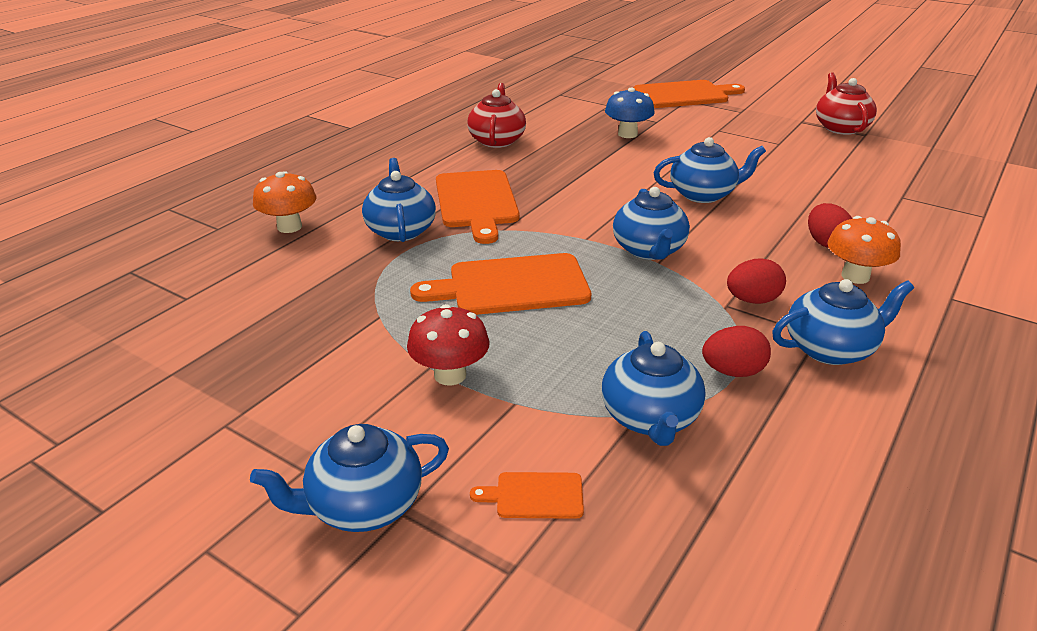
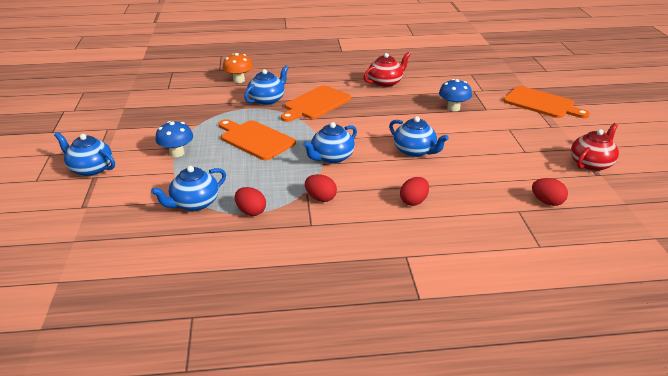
camera: 50 degrees right, 0 degrees up
red mushroom [407,304,489,386] -> blue mushroom [156,121,193,157]
orange cutting board [470,472,584,519] -> none
blue teapot [772,279,914,365] -> none
orange mushroom [827,216,901,284] -> none
none -> red egg [532,178,568,206]

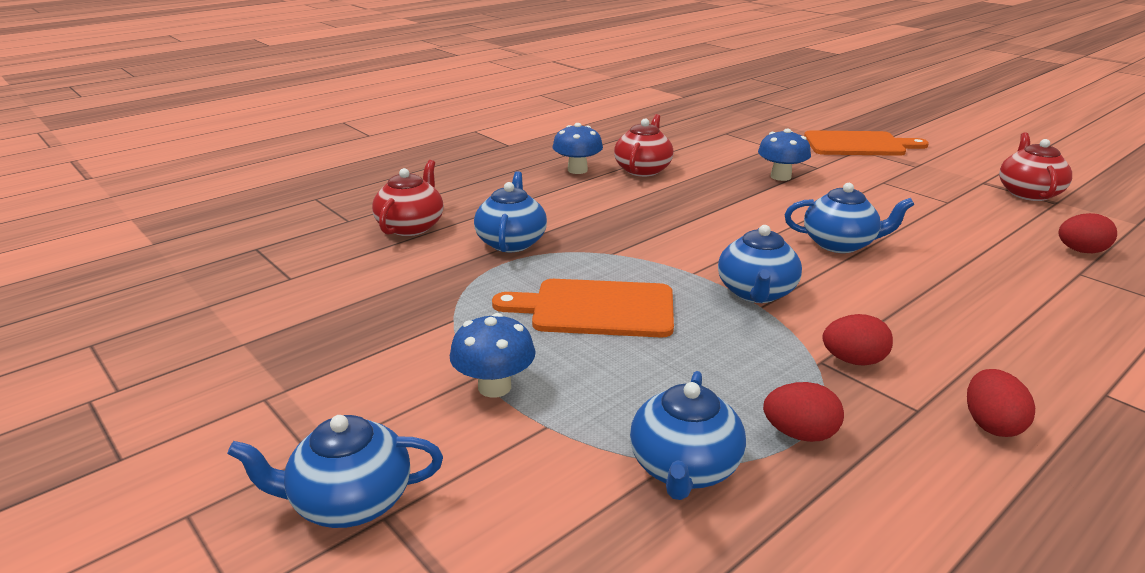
camera: 35 degrees left, 5 degrees down
orange mushroom [223,53,253,83] -> red teapot [372,160,444,236]
orange cutting board [281,85,351,122] -> none
red egg [400,177,429,206] -> red egg moved to [967,369,1035,437]
none -> blue mushroom [553,123,603,174]

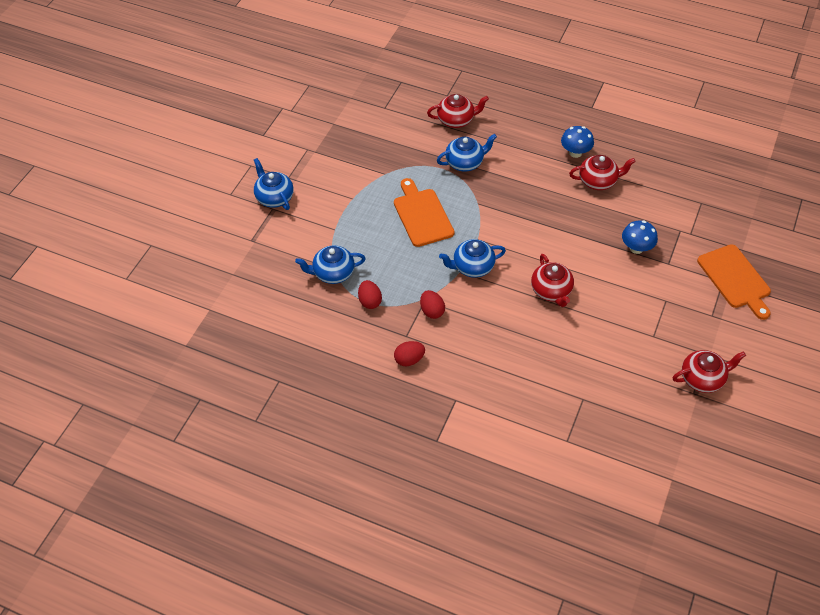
camera: 65 degrees right, 25 degrees up
blue mushroom [450,313,536,398] -> none
blue teapot [785,183,915,253] -> red teapot [531,254,574,307]
red egg [1059,213,1117,253] -> none

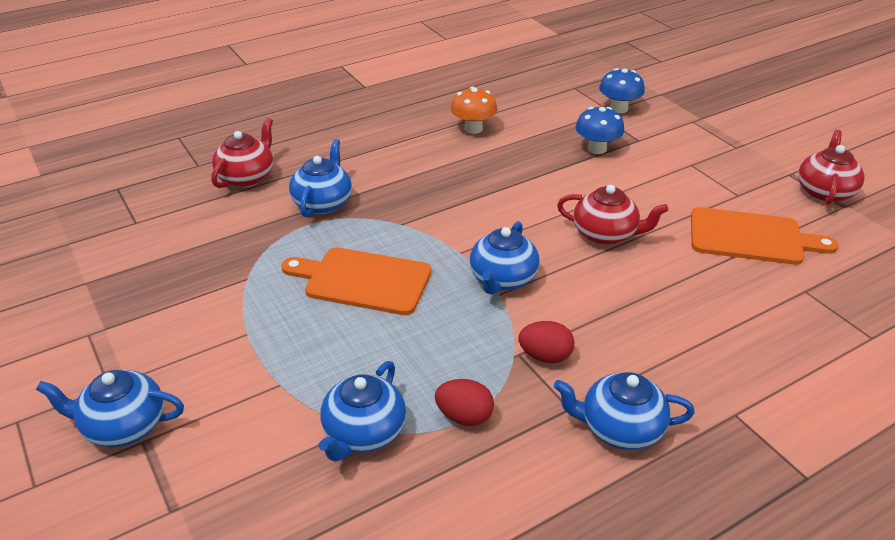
camera: 55 degrees left, 15 degrees down
red egg [394,341,425,366] -> blue teapot [554,372,695,450]
blue mushroom [561,126,594,158] -> blue mushroom moved to [599,68,645,113]
red teapot [569,155,636,190] -> orange mushroom [451,87,497,134]
orange cutting board [697,244,771,320] -> orange cutting board moved to [691,207,839,265]

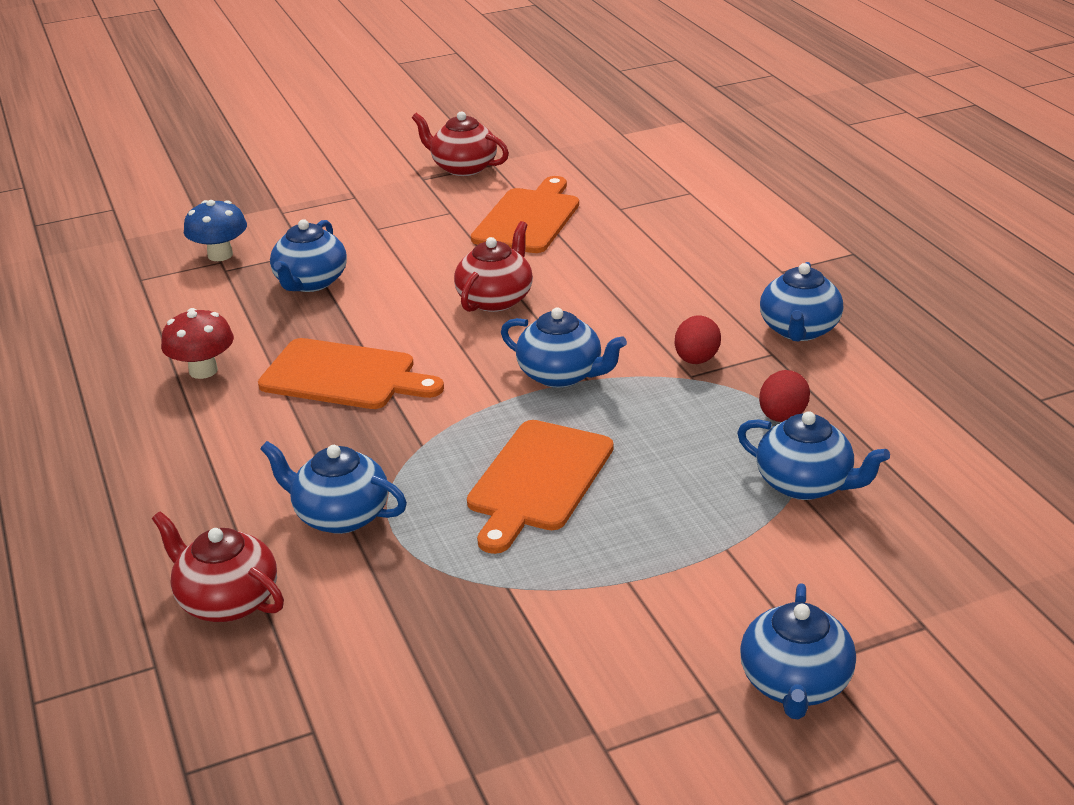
camera: 80 degrees left, 5 degrees down
orange mushroom [451,87,497,134] -> red mushroom [161,308,234,379]
blue mushroom [575,107,624,154] -> blue teapot [270,219,347,292]
none -> orange cutting board [258,338,444,409]

